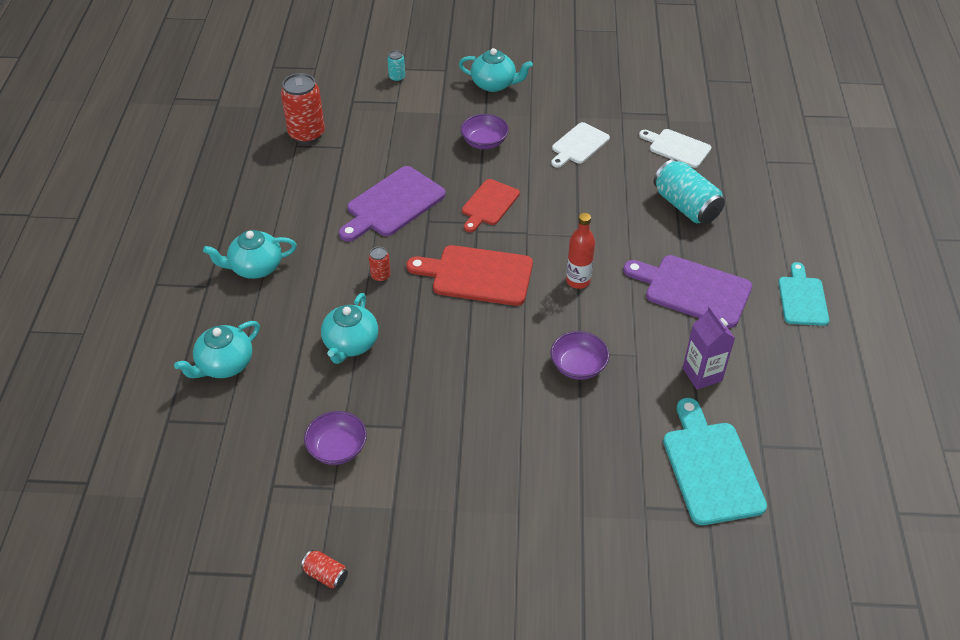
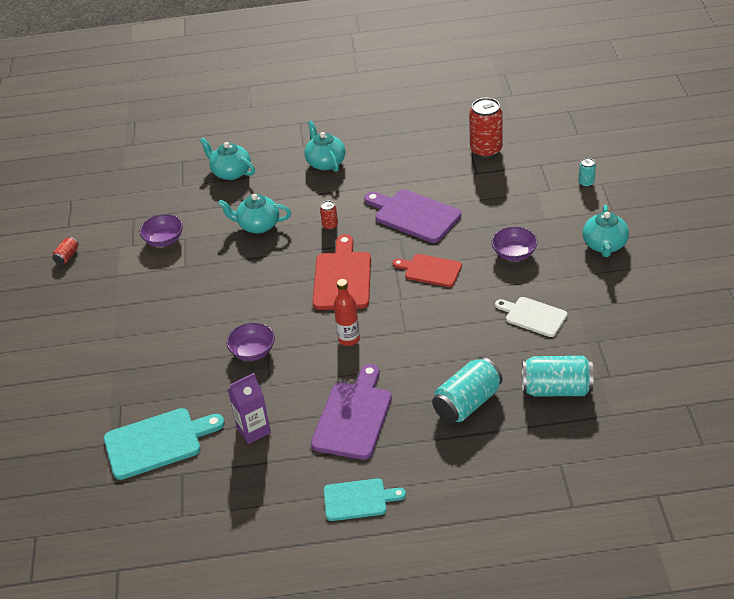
camera: 85 degrees right, 5 degrees down
white cutting board [639,129,711,168] -> turquoise can [522,356,593,397]

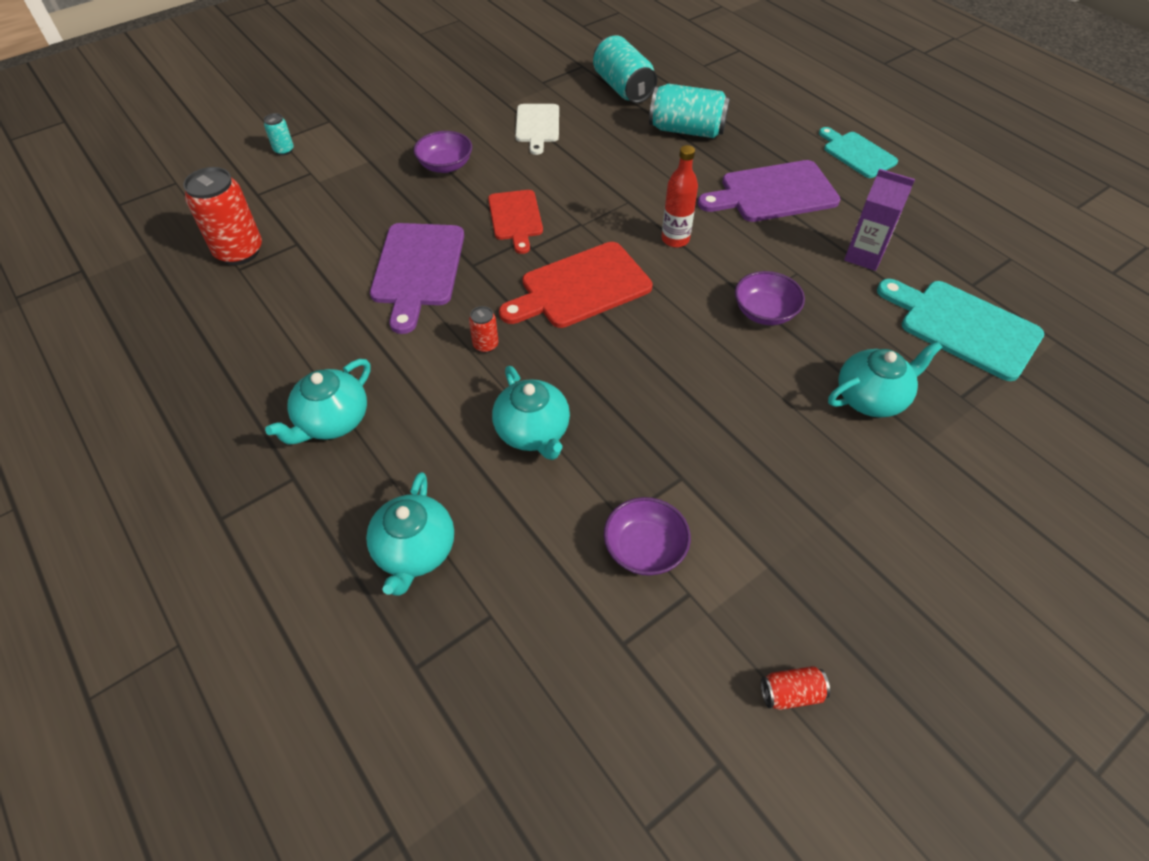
camera: 125 degrees left, 10 degrees up
turquoise teapot [583,205,629,257] -> turquoise teapot moved to [828,341,942,417]

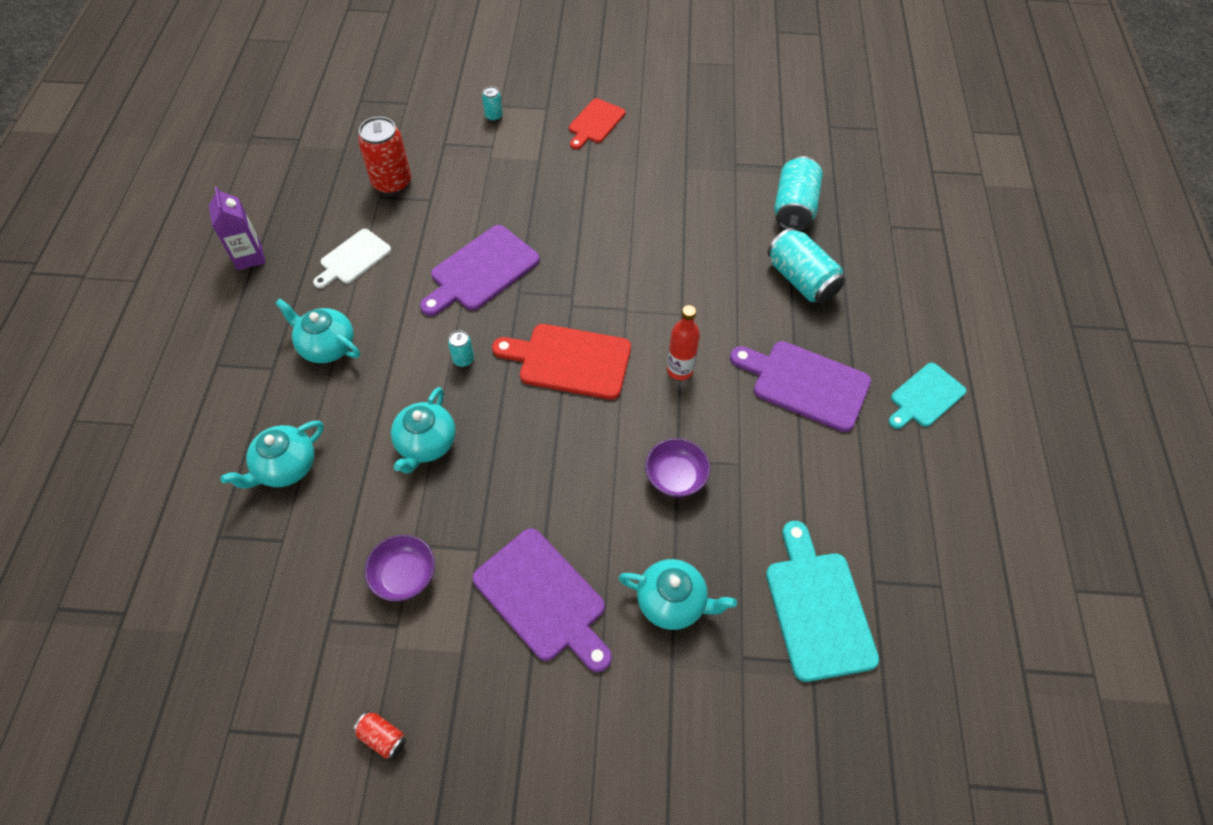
camera: 40 degrees right, 5 degrees up
turquoise teapot [265,359,371,445] -> turquoise teapot turned 45 degrees clockwise [275,298,360,363]
purple bowl [414,131,472,173] -> none
red can [469,306,498,353] -> turquoise can [448,331,474,367]
red cutting board [488,190,543,254] -> red cutting board moved to [569,98,625,149]
white cutting board [515,104,559,155] -> white cutting board moved to [313,229,391,288]
turquoise cutting board [819,127,898,178] -> turquoise cutting board turned 135 degrees counterclockwise [888,363,966,429]
purple carton [844,169,915,271] -> purple carton moved to [209,186,266,270]
none -> purple cutting board [473,528,612,672]

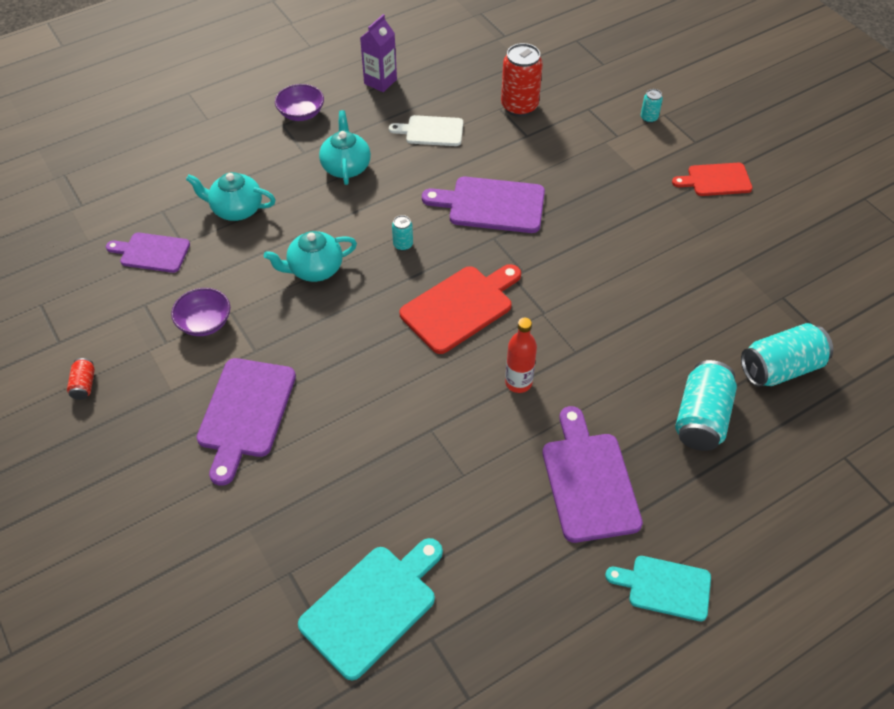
camera: 55 degrees right, 5 degrees down
red cutting board [492,324,631,400] -> red cutting board turned 75 degrees clockwise [399,264,521,354]
turquoise teapot [618,559,737,630] -> none
purple bowl [645,438,711,497] -> purple bowl moved to [275,84,324,121]
none -> purple cutting board [106,233,190,273]

